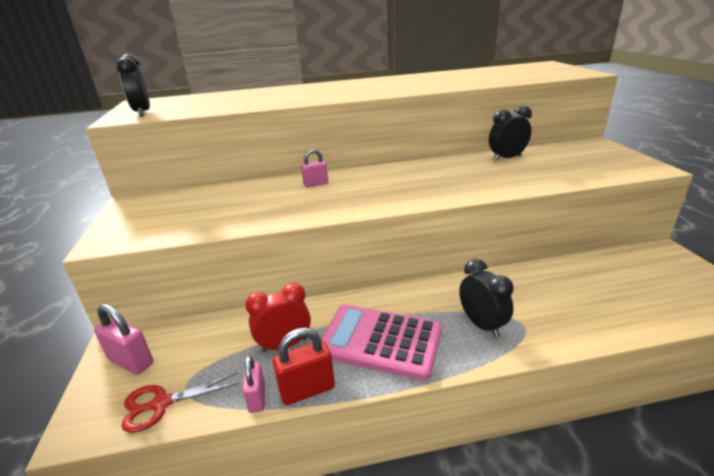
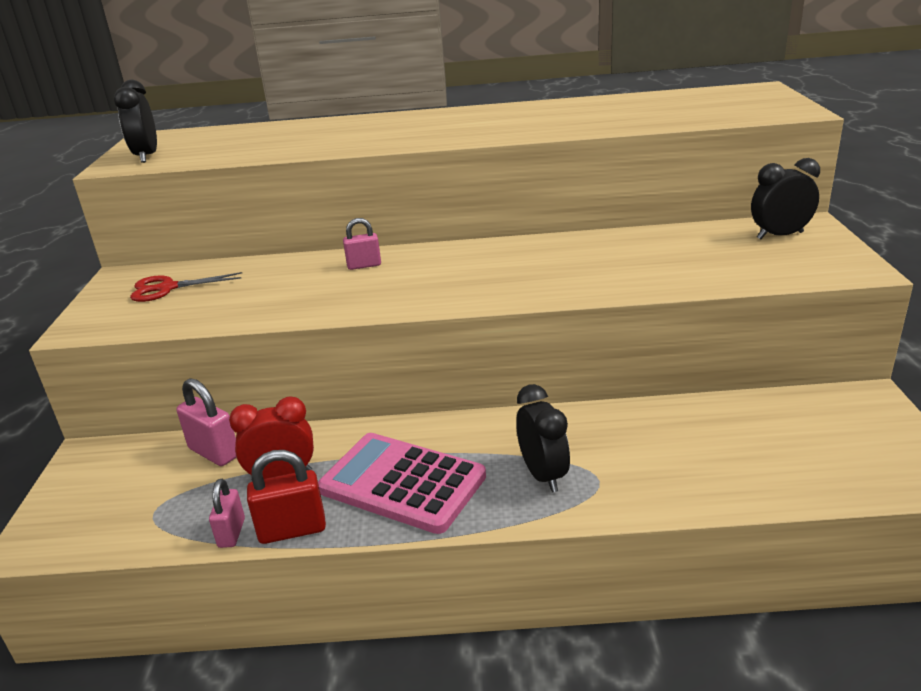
camera: 10 degrees right, 0 degrees up
pink padlock [94,304,153,375] -> pink padlock moved to [177,378,236,466]
red scissors [121,373,239,433] -> red scissors moved to [130,272,242,302]
black clock [489,105,532,161] -> black clock moved to [751,158,820,239]

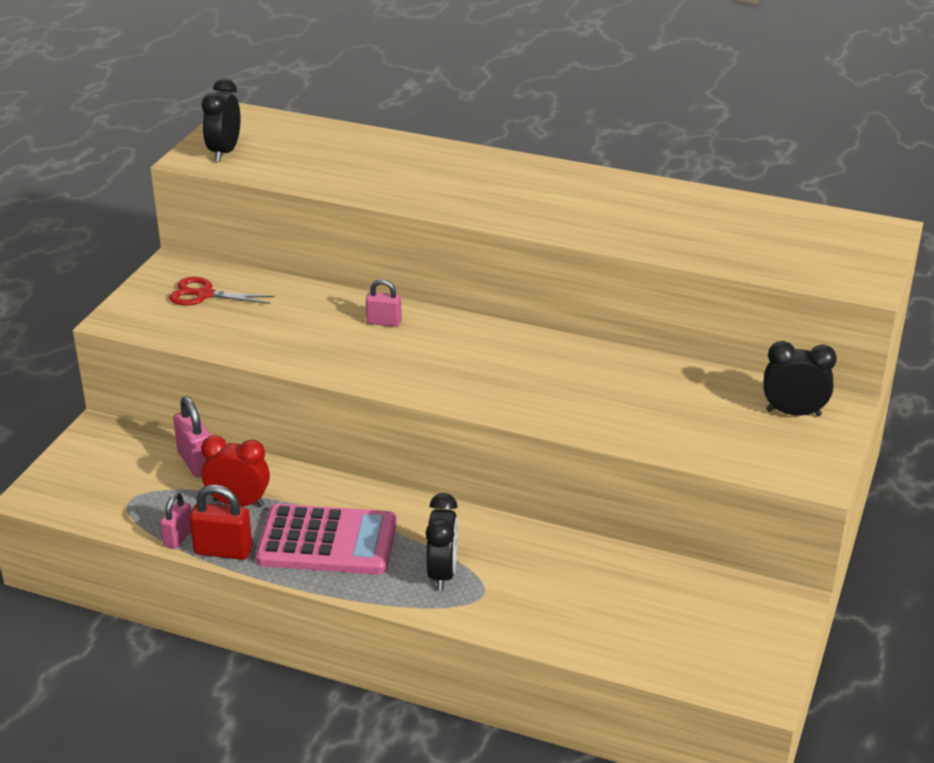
camera: 20 degrees right, 5 degrees up
pink calculator [318,433,486,534] -> pink calculator turned 135 degrees clockwise [256,504,397,575]

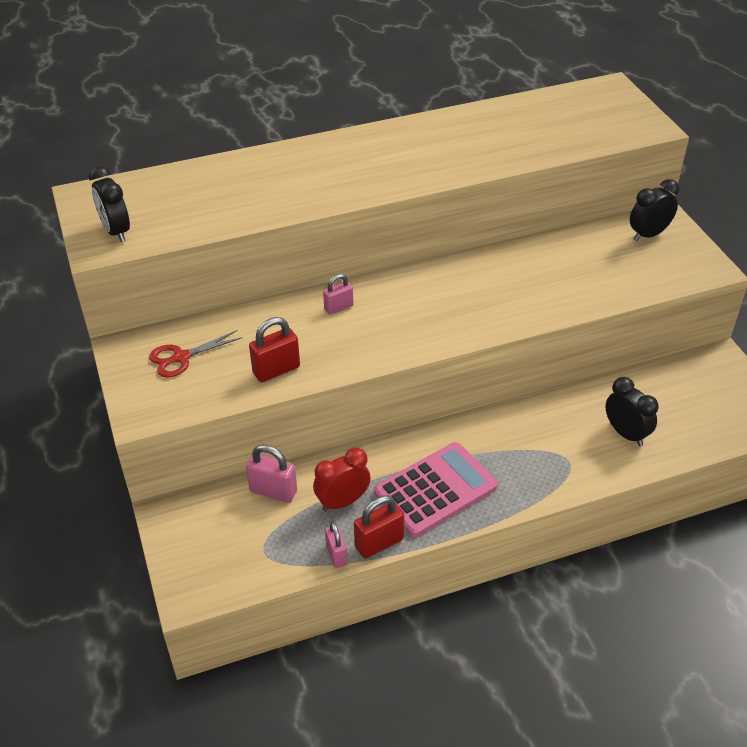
camera: 40 degrees left, 10 degrees up
black clock [426,493,458,591] -> black clock moved to [605,377,659,446]
none -> red padlock [249,317,300,382]

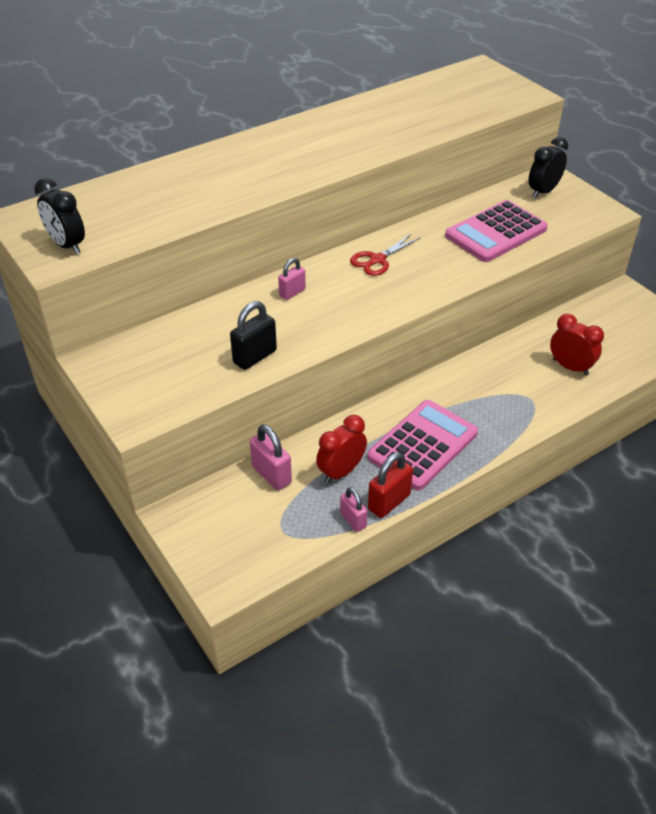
camera: 15 degrees left, 0 degrees up
red scissors [149,330,243,378] -> red scissors moved to [350,233,421,276]
pink padlock [246,444,297,503] -> pink padlock turned 45 degrees clockwise [250,424,292,490]
red padlock [249,317,300,382] -> black padlock [230,301,277,370]
black clock [605,377,659,446] -> red clock [550,314,604,376]
none -> pink calculator [445,200,548,262]

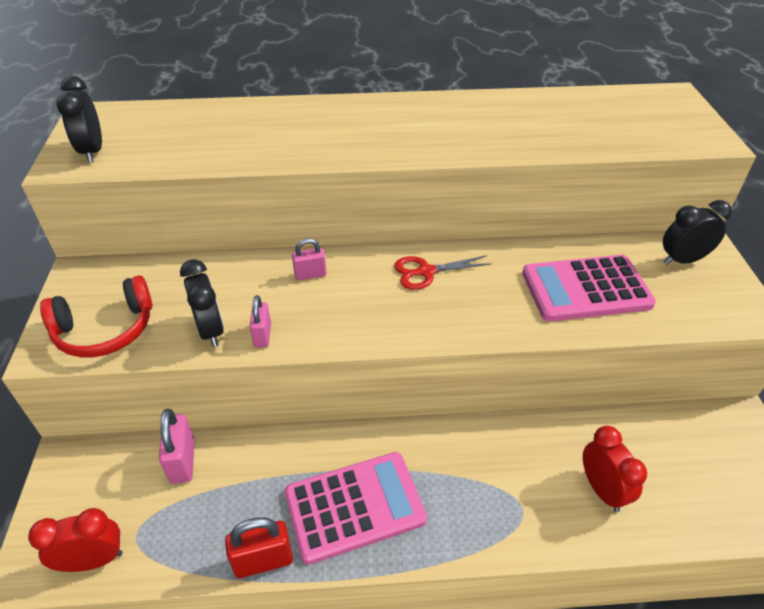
camera: 30 degrees right, 0 degrees up
black padlock [230,301,277,370] -> black clock [180,259,224,347]
red clock [316,415,367,483] -> red clock moved to [28,508,123,572]
pink padlock [340,487,367,532] -> pink padlock moved to [249,295,271,347]
none -> red headphones [40,275,152,357]

